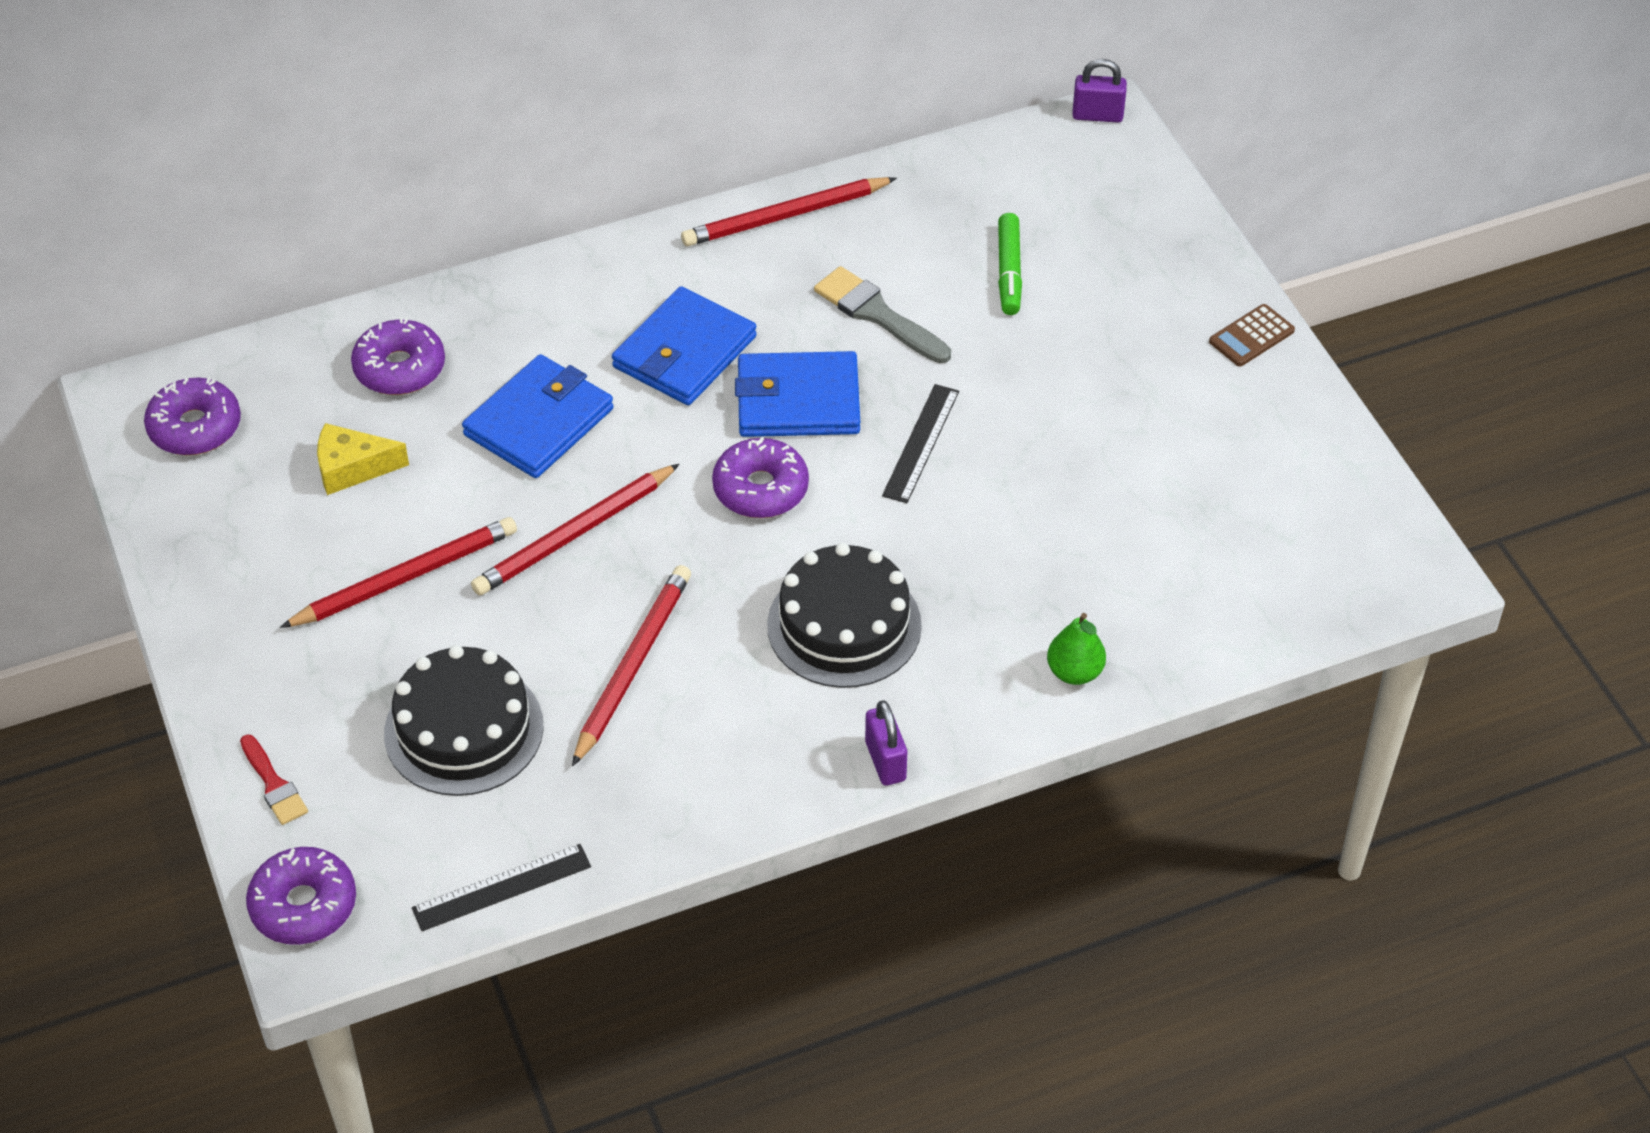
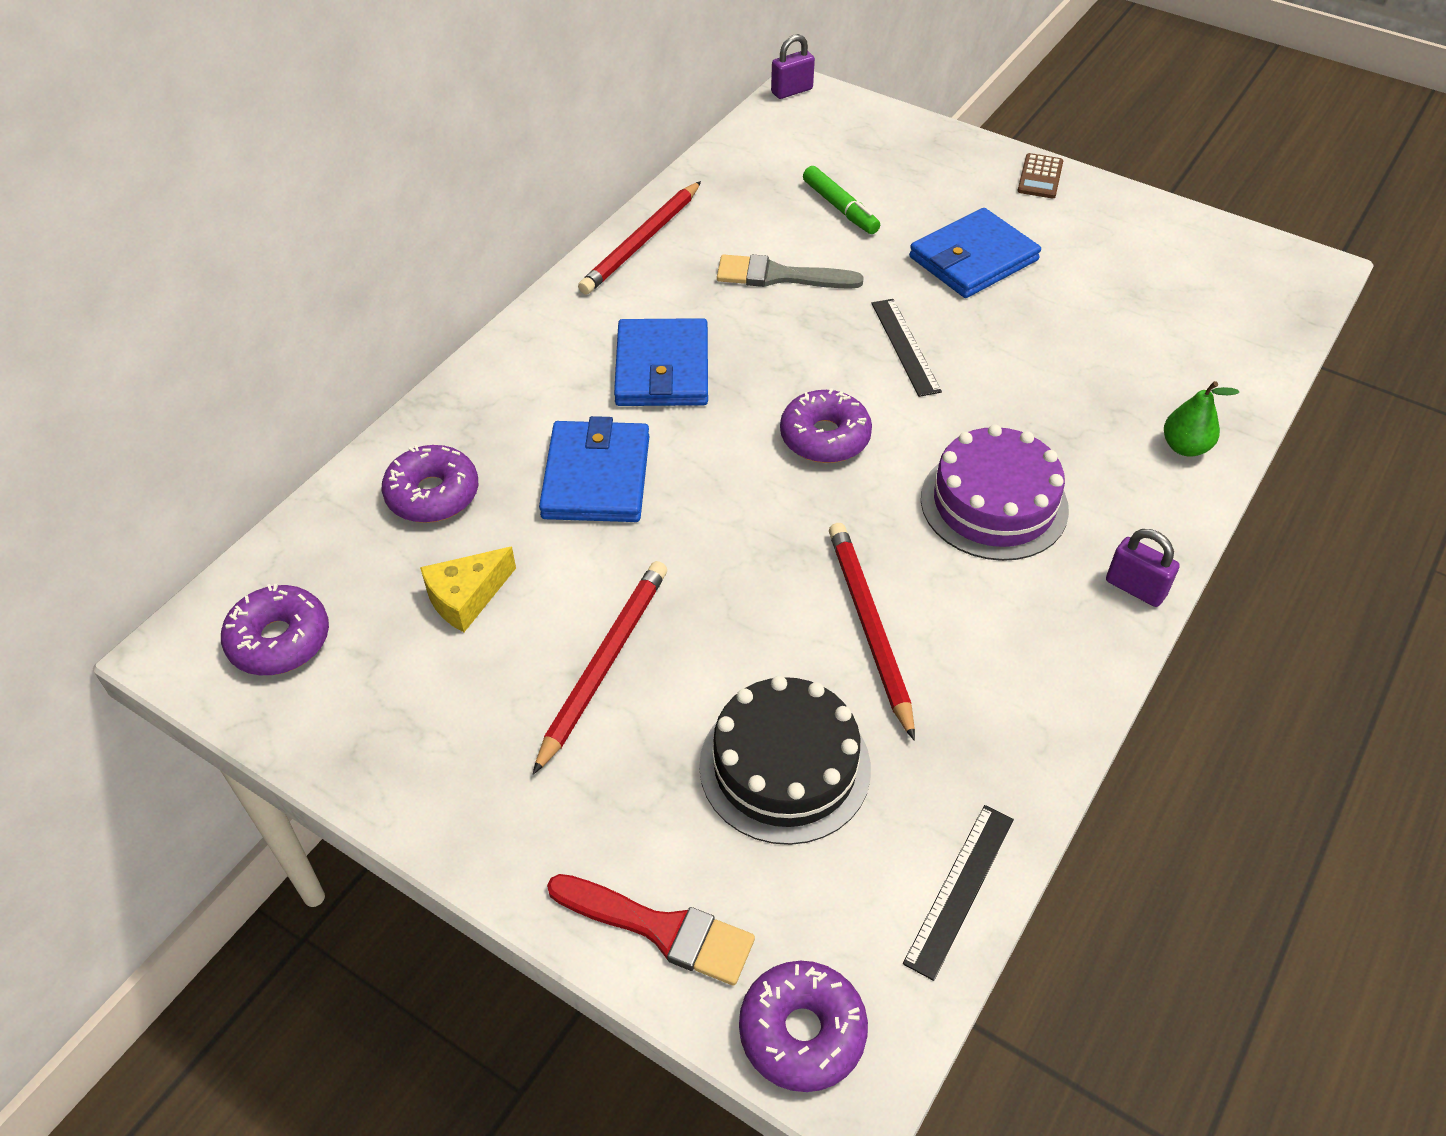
camera: 35 degrees left, 0 degrees up
red brush [240,734,308,825] -> red brush [547,874,755,986], size x1.59
red pencil [471,464,680,595] -> none
blue wallet [735,351,860,437] -> blue wallet moved to [909,208,1041,298]
black cake [767,543,922,688] -> purple cake [921,425,1069,561]

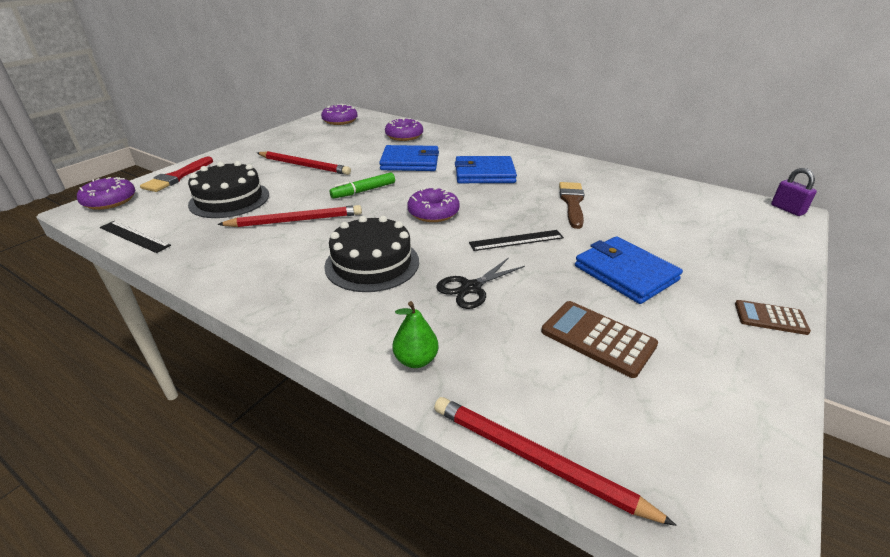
camera: 90 degrees right, 15 degrees down
yellow cheese [420,547,516,632] -> none
red pencil [578,181,701,295] -> red pencil moved to [434,397,677,526]
grey brush [717,254,864,289] -> brown brush [559,182,584,229]
green marker [803,166,880,234] -> green marker moved to [330,172,395,199]
purple cake [921,425,1069,561] -> black cake [324,216,419,292]
purple padlock [1106,529,1180,607] -> none
none -> black scissors [436,258,525,309]
none -> brown calculator [541,301,658,378]

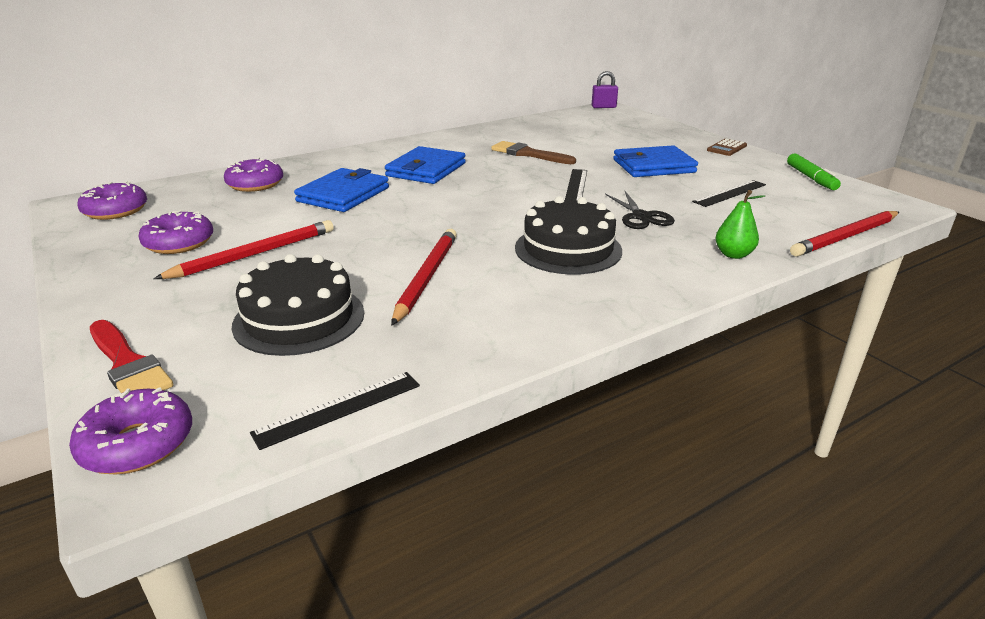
camera: 65 degrees left, 5 degrees down
green marker [330,172,395,199] -> green marker moved to [787,153,841,190]
purple donut [407,188,460,222] -> purple donut moved to [138,210,213,254]
brown calculator [541,301,658,378] -> black ruler [692,180,766,207]

